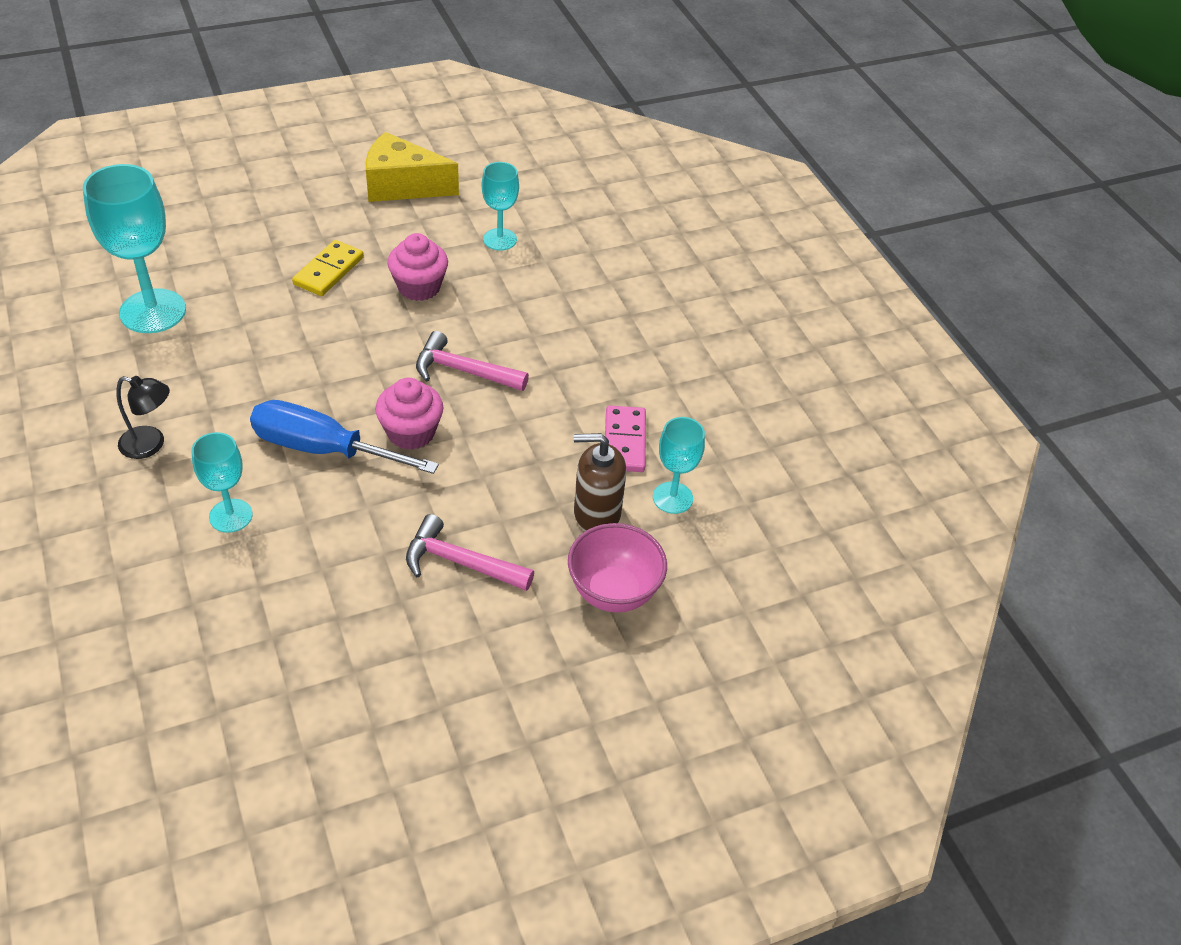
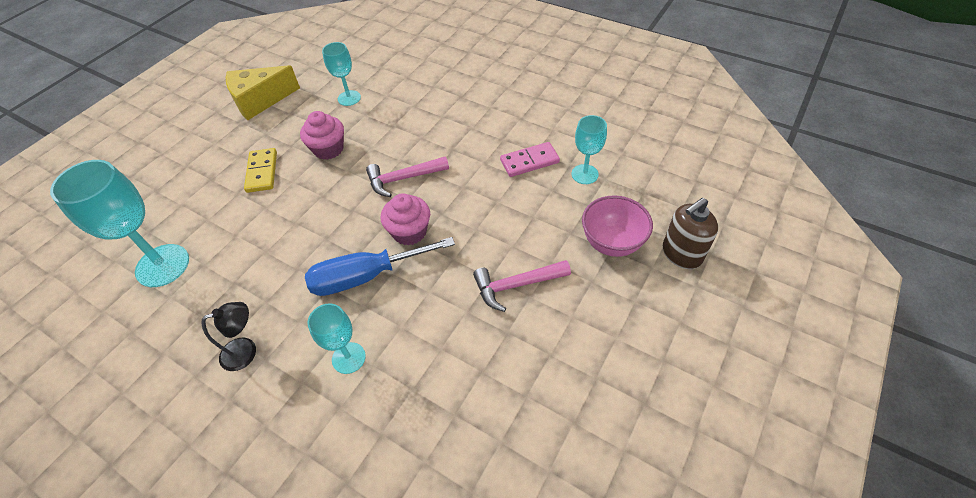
camera: 30 degrees left, 5 degrees up
brown soap dispenser [574,433,627,531] -> brown soap dispenser moved to [663,198,718,269]
pink domino [605,405,646,472] -> pink domino turned 75 degrees counterclockwise [500,142,560,177]

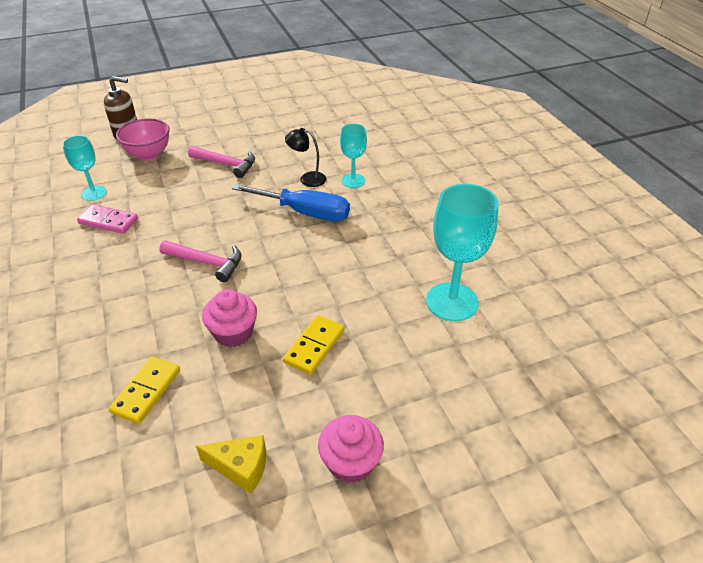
camera: 145 degrees left, 10 degrees down
black lamp [201,302,256,371] -> black lamp moved to [285,128,327,187]
yellow cheese [226,65,300,120] -> yellow cheese [196,435,266,494], size x0.63
turquoise goblet [322,42,361,106] -> yellow domino [109,356,180,424]
pink cupcake [381,193,430,246] -> pink cupcake moved to [318,415,384,483]

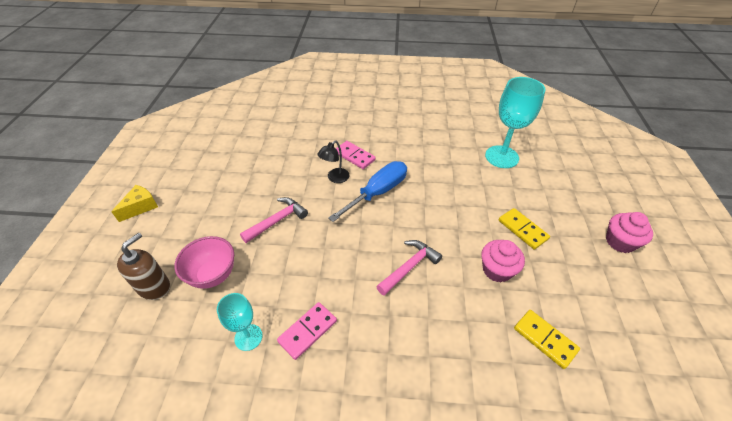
camera: 65 degrees left, 5 degrees up
yellow cheese [196,435,266,494] -> yellow cheese moved to [111,185,158,222]
turquoise goblet [340,124,367,188] -> pink domino [336,141,376,169]

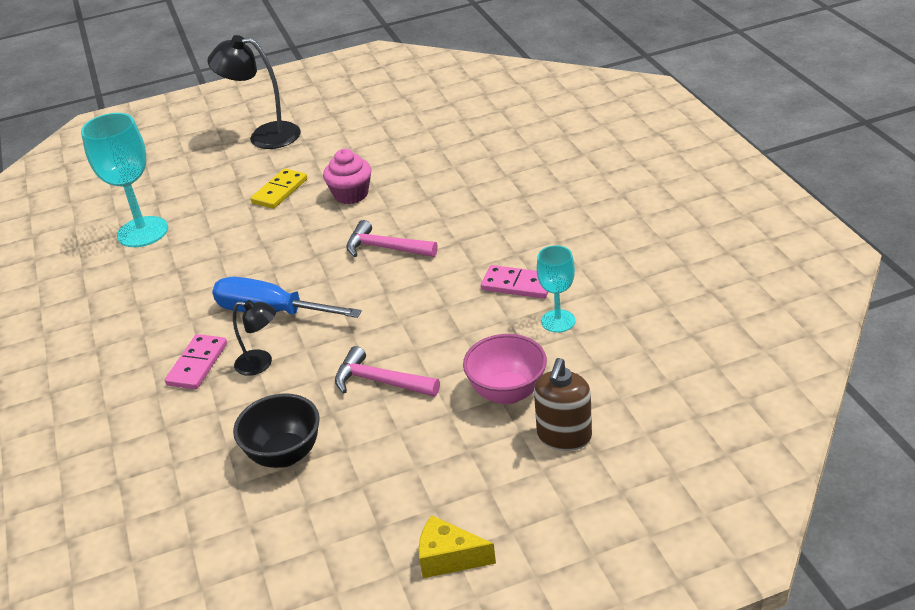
camera: 110 degrees left, 10 degrees down
brown soap dispenser [117,233,170,300] -> brown soap dispenser turned 75 degrees counterclockwise [534,358,592,451]
yellow domino [514,310,580,369] -> none
pink cupcake [606,212,653,253] -> black lamp [208,35,301,149]
none -> black bowl [233,393,320,468]

